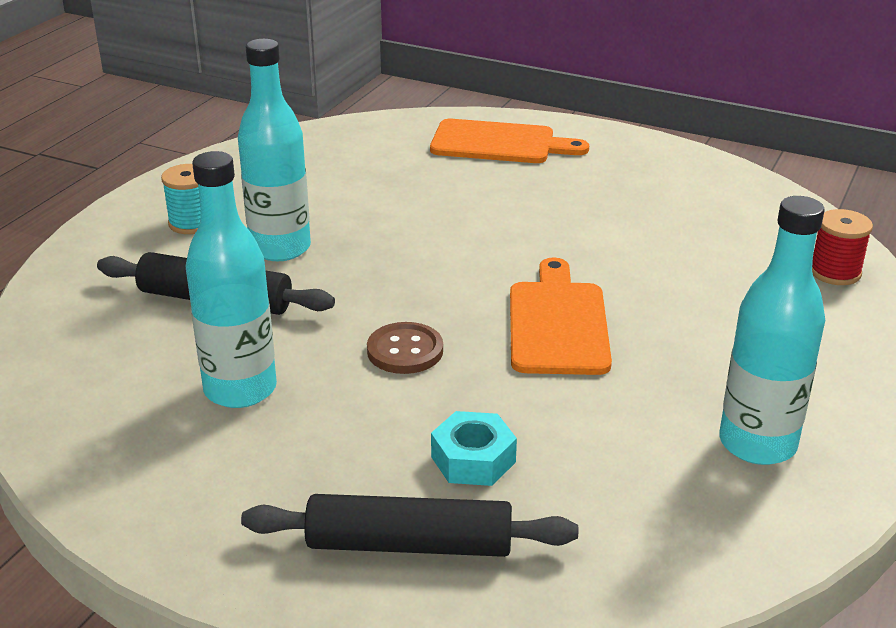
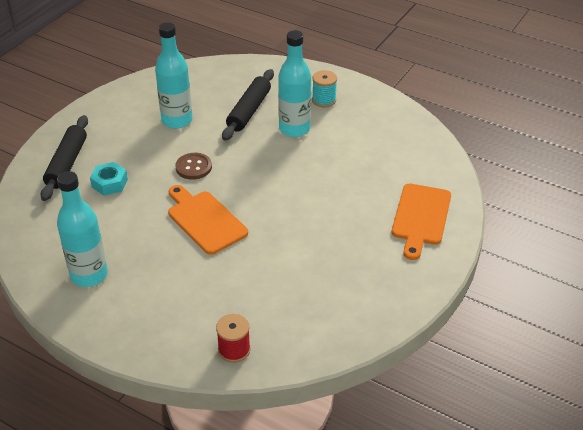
camera: 95 degrees right, 10 degrees up
orange cutting board [510,258,612,375] -> orange cutting board turned 135 degrees counterclockwise [168,185,248,255]

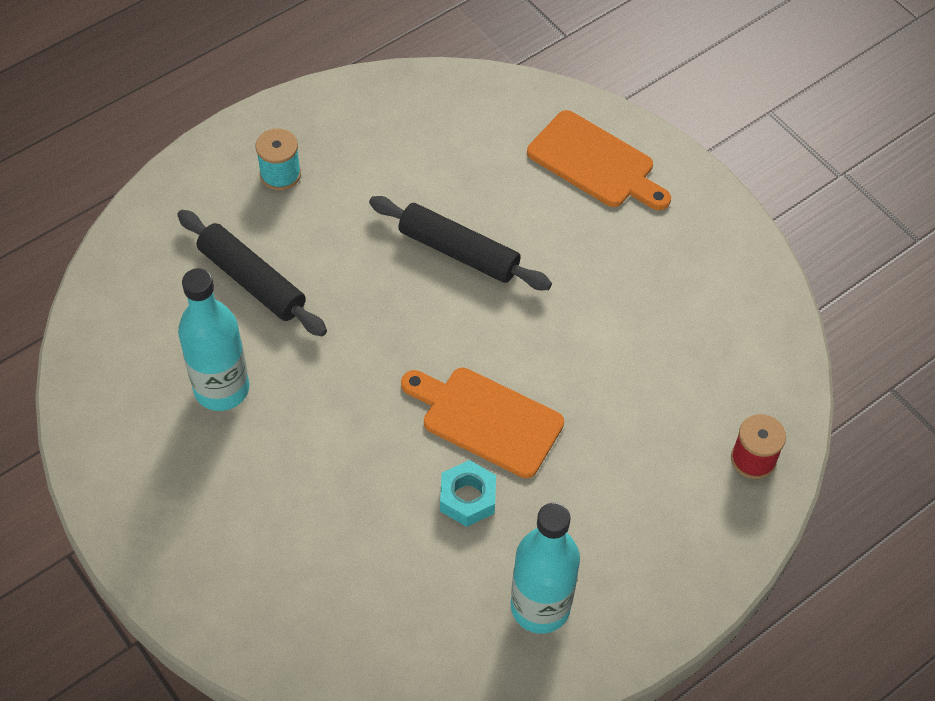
camera: 70 degrees left, 15 degrees up
black rolling pin [40,115,88,201] -> black rolling pin moved to [369,196,552,290]
turquoise nut [90,162,128,196] -> turquoise nut moved to [440,460,496,527]
orange cutting board [168,185,248,255] -> orange cutting board turned 45 degrees clockwise [401,368,564,478]
brown button [175,153,212,180] -> none
turquoise bottle [278,30,311,137] -> none

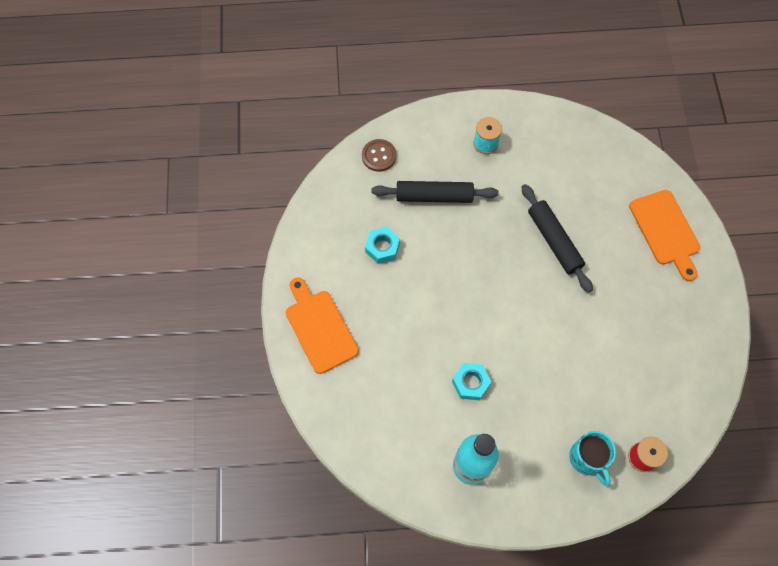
camera: 35 degrees right, 10 degrees up
black rolling pin [177,210,327,336] -> black rolling pin turned 75 degrees counterclockwise [372,181,499,203]
turquoise bottle [178,268,249,411] -> turquoise nut [365,227,400,264]
orange cutting board [401,368,564,478] -> orange cutting board moved to [286,277,359,374]
none -> brown button [362,139,397,172]
none -> turquoise mug [569,431,616,486]

